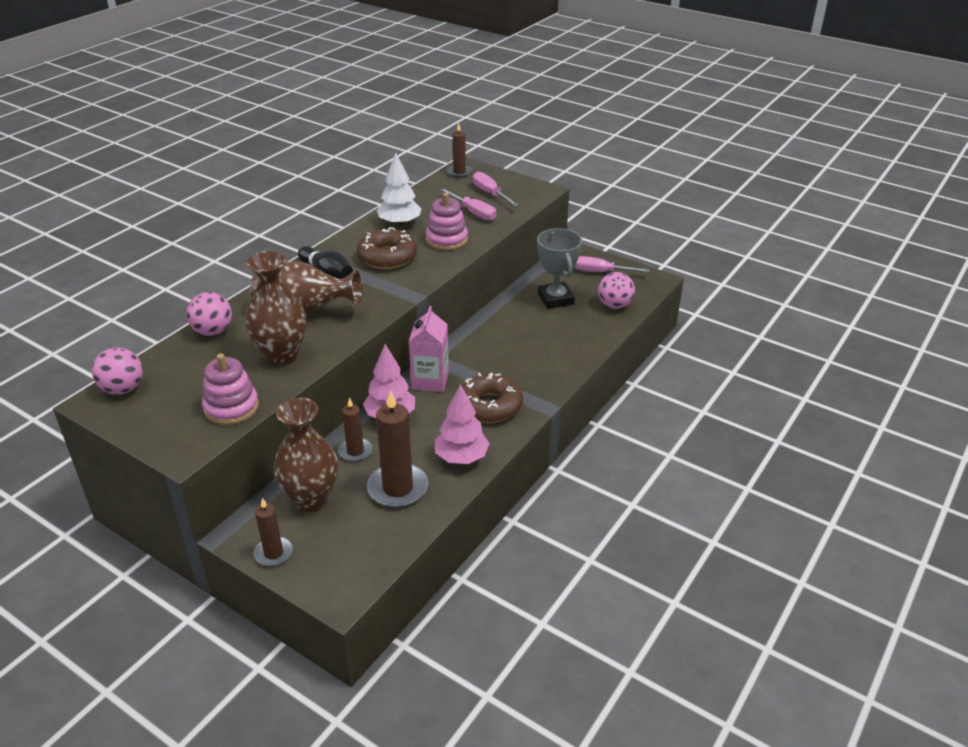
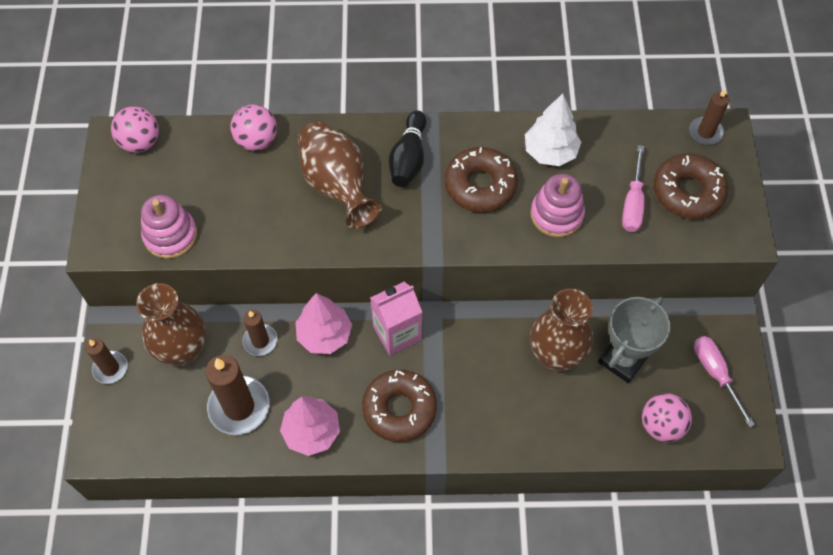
camera: 55 degrees right, 25 degrees up
brown vase [245,251,306,366] -> brown vase moved to [530,288,594,371]
pink screwdriver [473,172,519,206] -> brown donut [653,153,728,219]

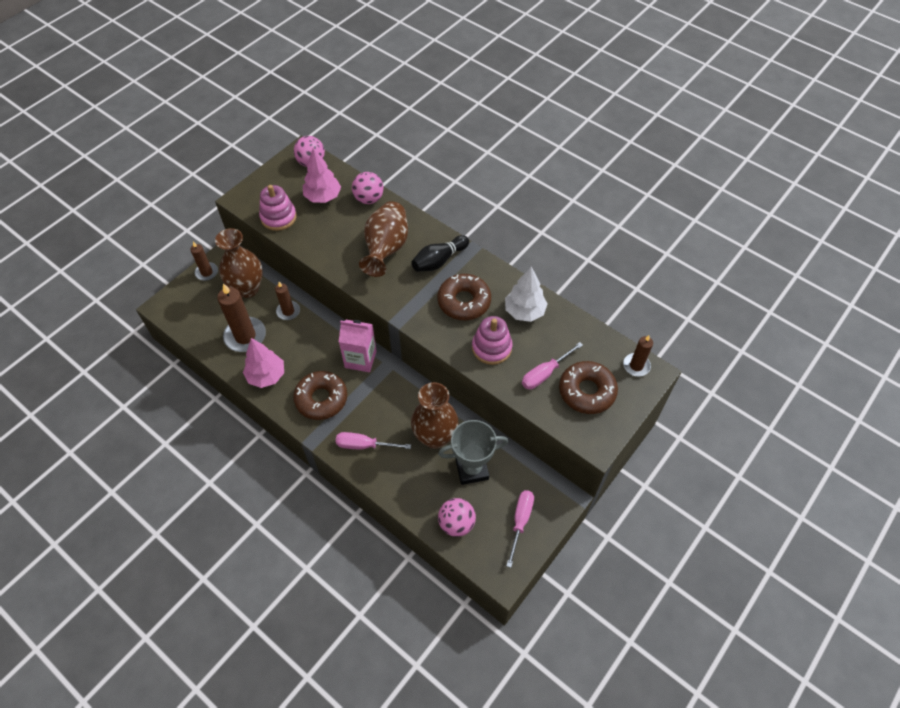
camera: 40 degrees right, 5 degrees down
pink tree [295,293,352,354] -> pink tree moved to [303,148,341,203]
none -> pink screwdriver [336,432,411,449]

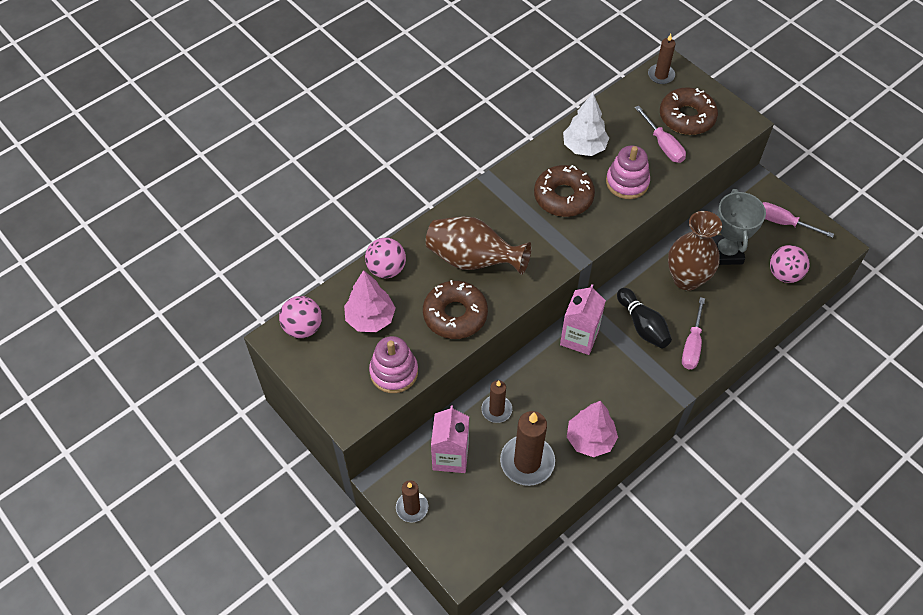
camera: 80 degrees left, 0 degrees up
brown vase [215,228,263,298] -> pink carton [431,406,469,473]
brown donut [293,371,347,420] -> brown donut moved to [423,280,488,339]
black bowling pin [411,235,469,272] -> black bowling pin moved to [617,288,672,348]

